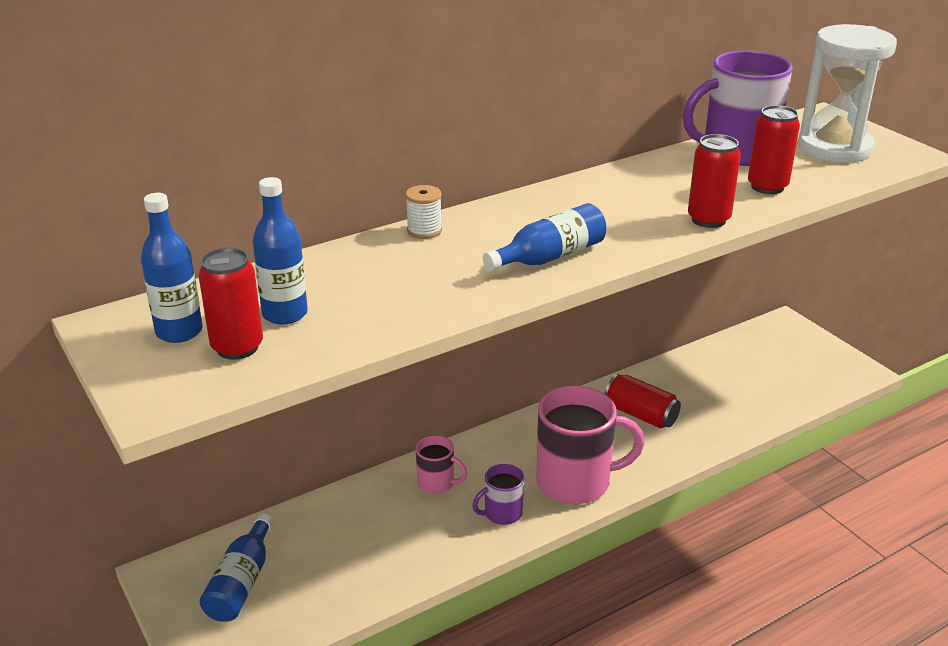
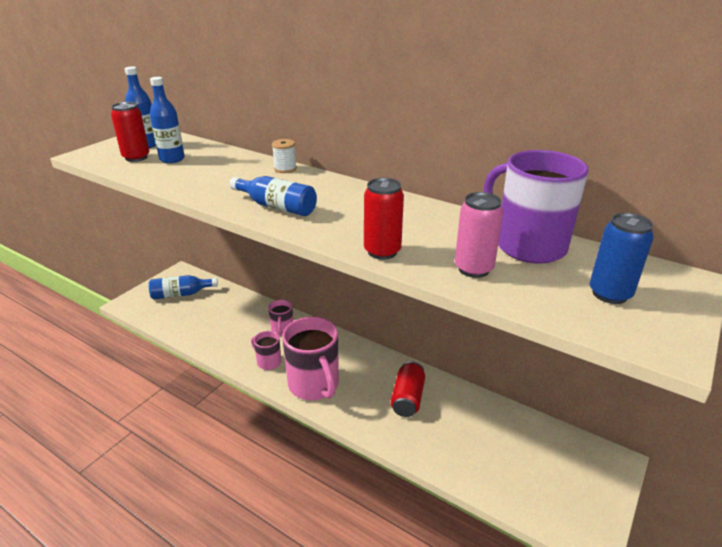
camera: 65 degrees right, 0 degrees up
purple mug [472,464,524,525] -> pink mug [251,331,281,370]
red can [748,105,800,194] -> pink can [455,192,503,278]
white hourglass [798,24,897,163] -> blue can [590,213,654,304]

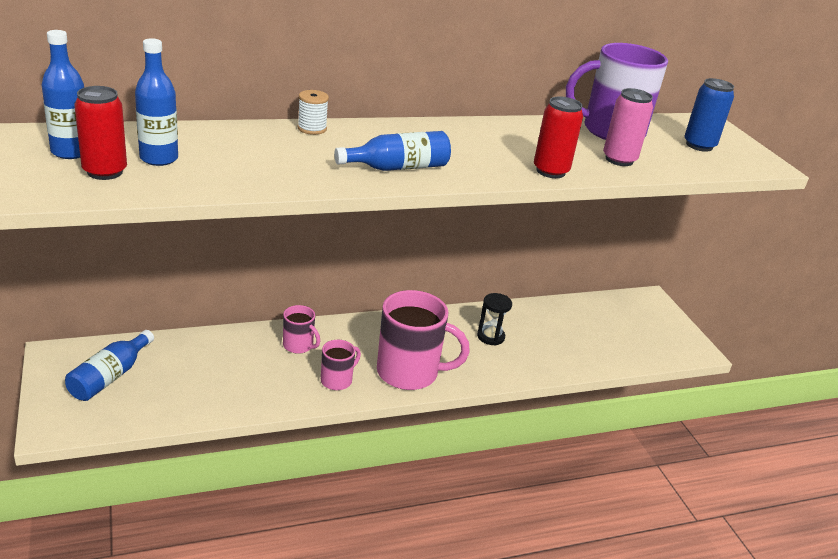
camera: 55 degrees left, 0 degrees up
pink mug [251,331,281,370] -> pink mug turned 150 degrees clockwise [321,340,361,390]
red can [391,361,425,417] -> black hourglass [477,293,512,346]

